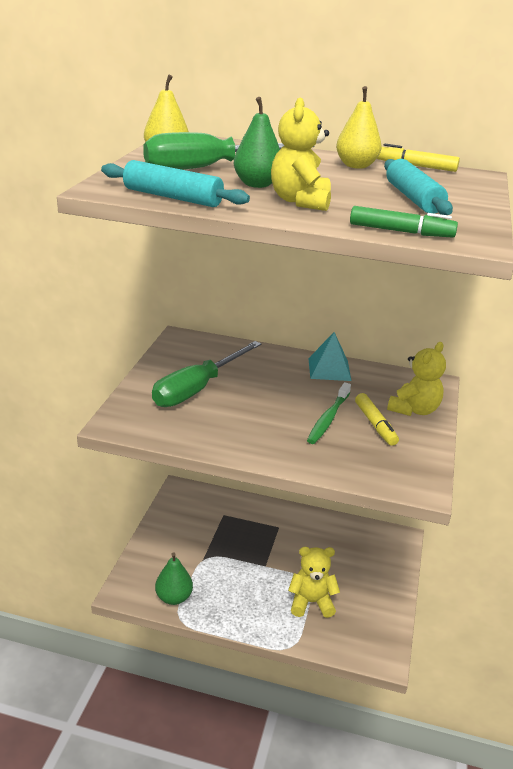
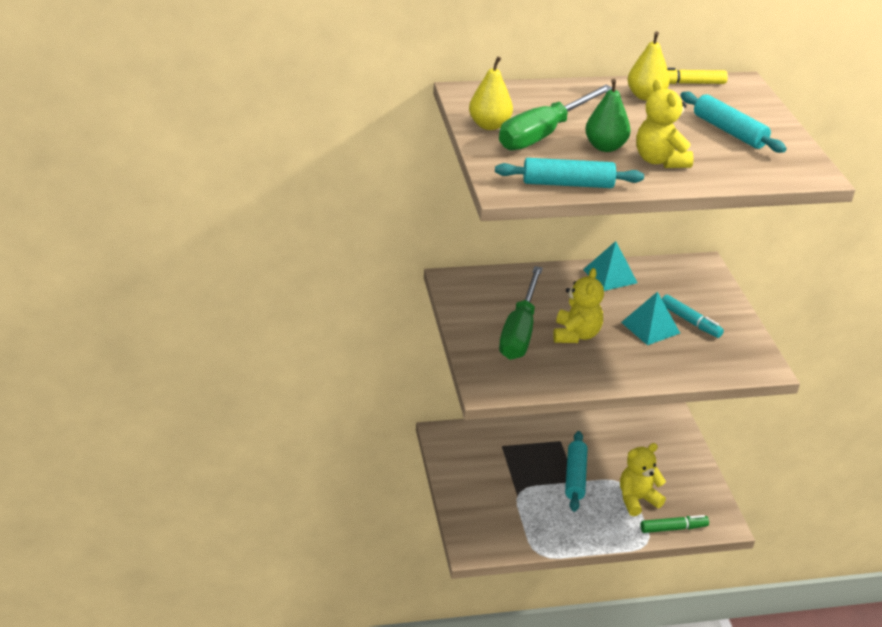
camera: 25 degrees left, 5 degrees up
green pear [155,552,193,605] -> none
green toothbrush [307,382,351,444] -> turquoise pyramid [621,292,680,345]
green marker [350,206,458,238] -> green marker moved to [641,515,709,533]
yellow marker [355,393,399,446] -> turquoise marker [662,295,724,338]
yellow teddy bear [387,342,446,416] -> yellow teddy bear moved to [553,268,604,343]
none -> turquoise rolling pin [565,431,587,512]

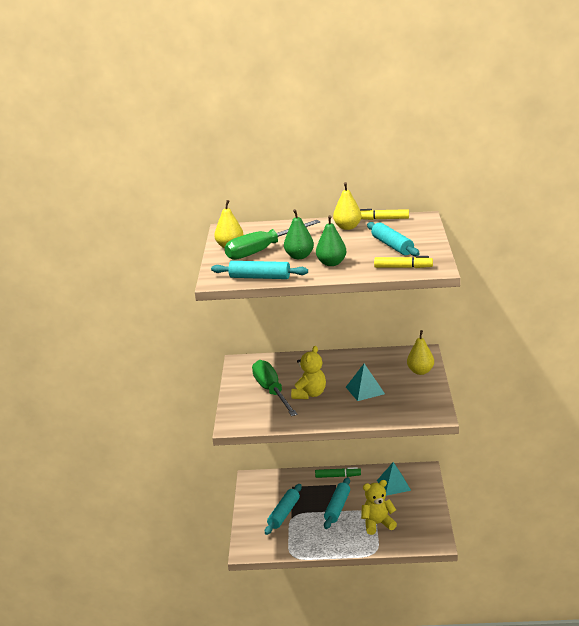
camera: 15 degrees right, 10 degrees down
green screwdriver [499,266,543,360] -> green screwdriver turned 135 degrees clockwise [252,360,298,416]
turquoise pyramid [583,241,638,291] -> turquoise pyramid moved to [377,462,411,496]
yellow teddy bear [636,79,694,168] -> green pear [316,215,347,266]
green marker [641,515,709,533] -> green marker moved to [315,467,361,478]
turquoise marker [662,295,724,338] -> none
none -> turquoise rolling pin [265,484,302,535]
none -> yellow marker [374,256,433,268]
none -> yellow pear [407,330,434,375]

